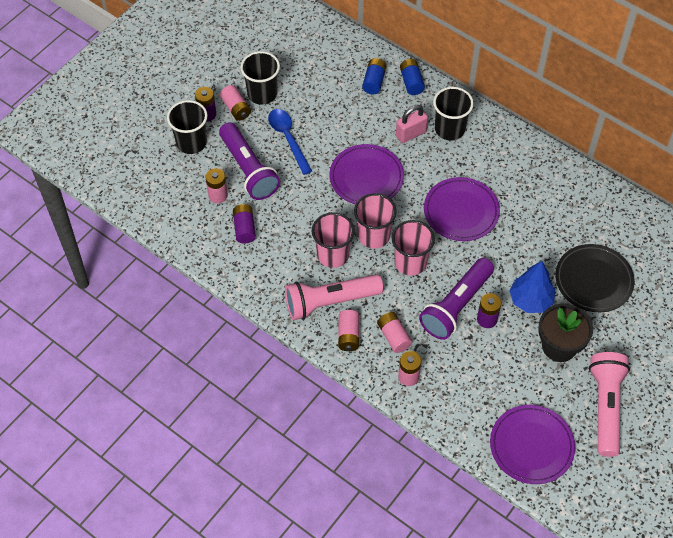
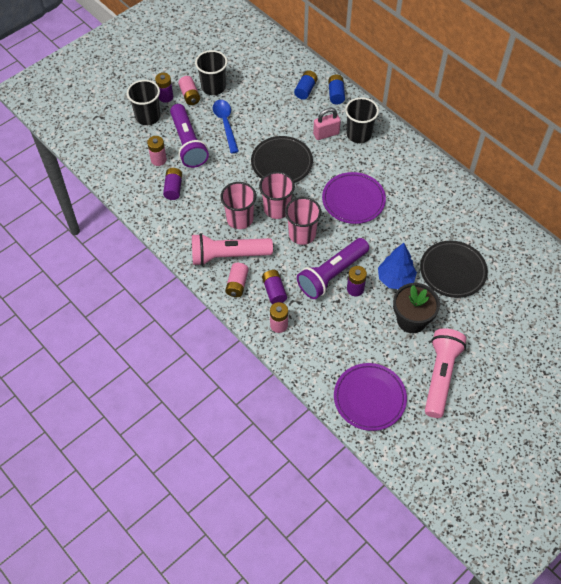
camera: 10 degrees right, 0 degrees up
purple plate [329,144,404,205] -> black plate [251,136,313,183]
pink battery [377,312,412,353] -> purple battery [262,270,287,304]

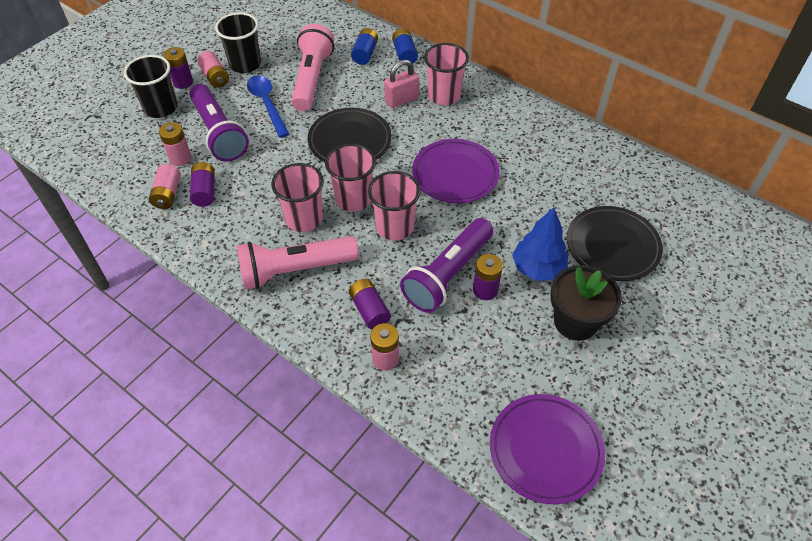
camera: 10 degrees left, 5 degrees down
pink battery [225,263,249,297] -> pink battery moved to [149,164,181,209]
black cup [345,97,379,143] -> pink cup [424,43,469,105]
pink flashlight [425,328,466,418] -> pink flashlight moved to [291,24,334,111]

